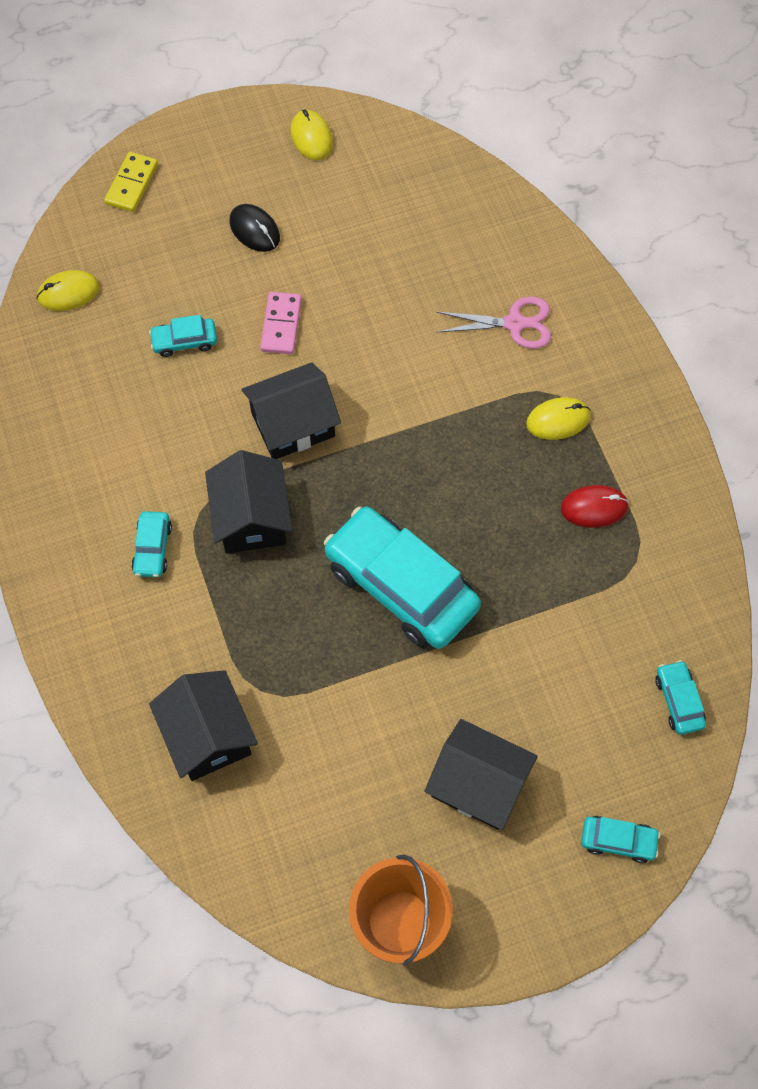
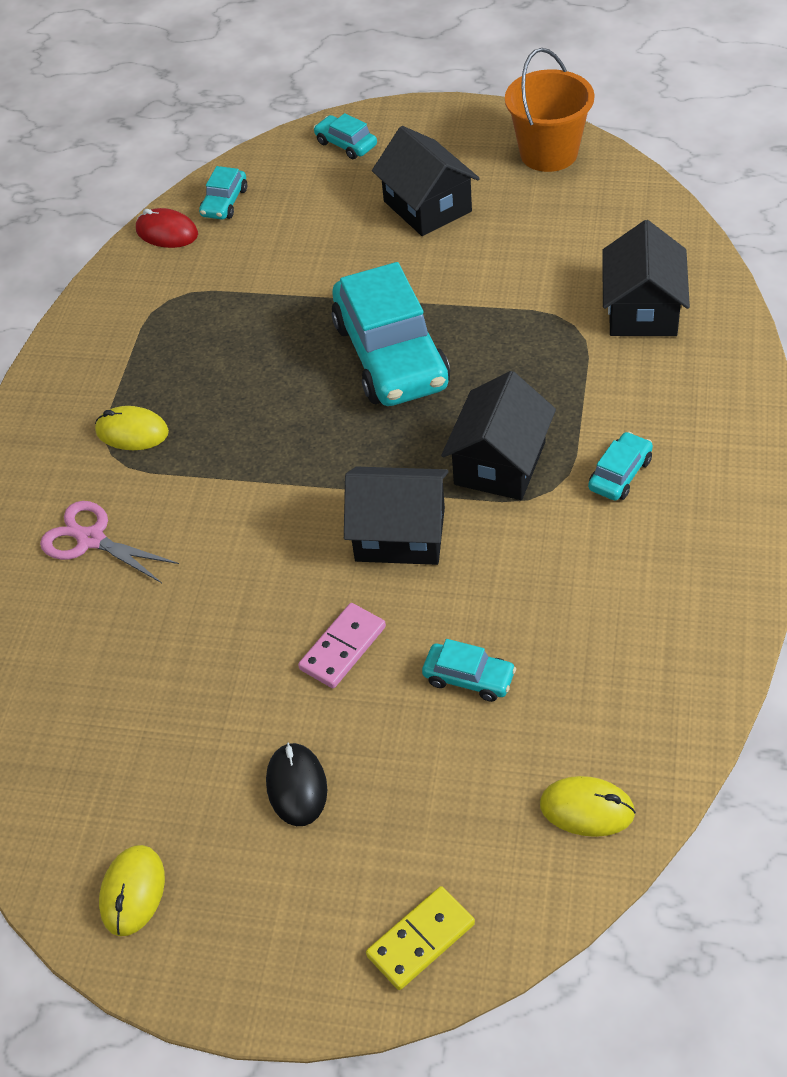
camera: 145 degrees left, 15 degrees down
red mouse [561,485,629,528] -> red mouse moved to [136,208,198,248]

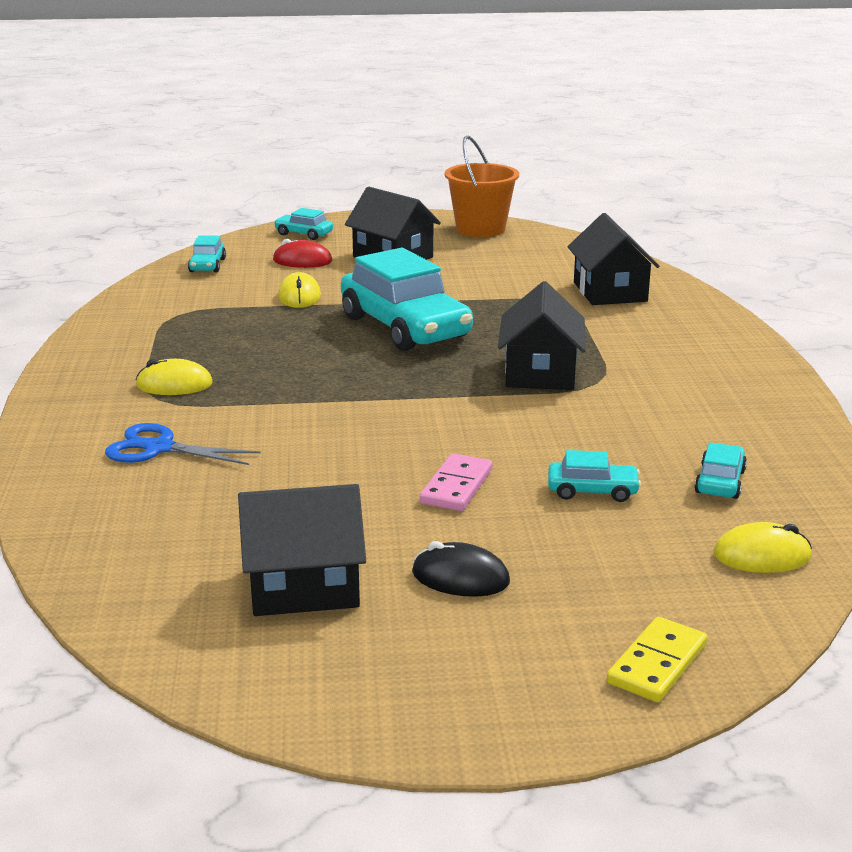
camera: 20 degrees left, 25 degrees down
pink scissors [40,501,179,583] -> blue scissors [105,423,261,465]
yellow mouse [99,845,165,936] -> yellow mouse moved to [278,272,321,308]
red mouse [136,208,198,248] -> red mouse moved to [273,239,332,268]
black mouse [266,742,327,826] -> black mouse turned 45 degrees counterclockwise [412,541,510,597]
black house [344,467,449,565] -> black house moved to [238,484,366,616]
turquoise car [588,432,653,501] -> turquoise car moved to [694,442,747,499]

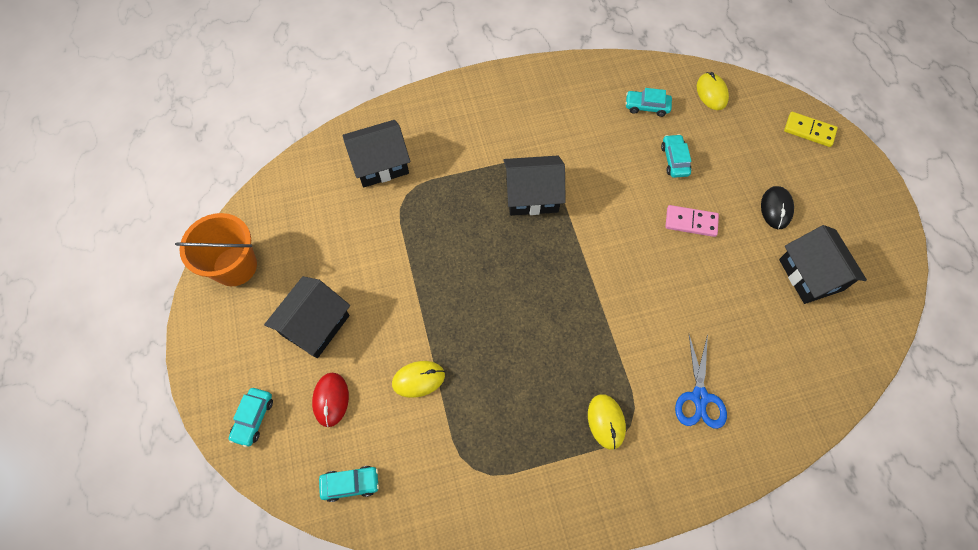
camera: 100 degrees left, 40 degrees up
turquoise car [341,248,473,351] -> none

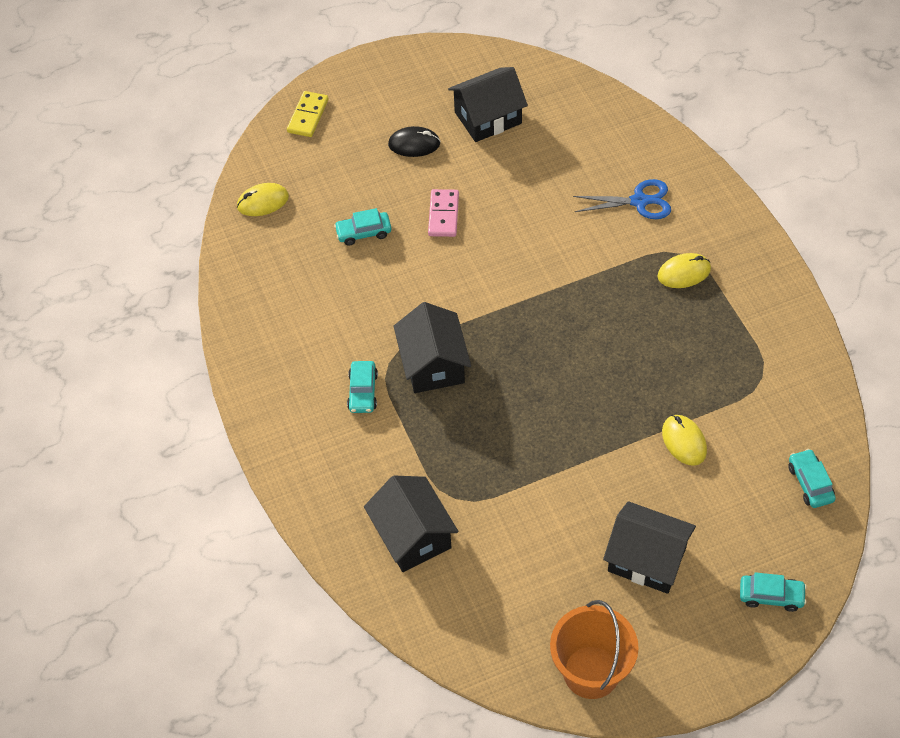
camera: 95 degrees left, 10 degrees down
red mouse [312,373,349,427] -> none
turquoise car [625,88,672,117] -> turquoise car moved to [347,361,378,413]

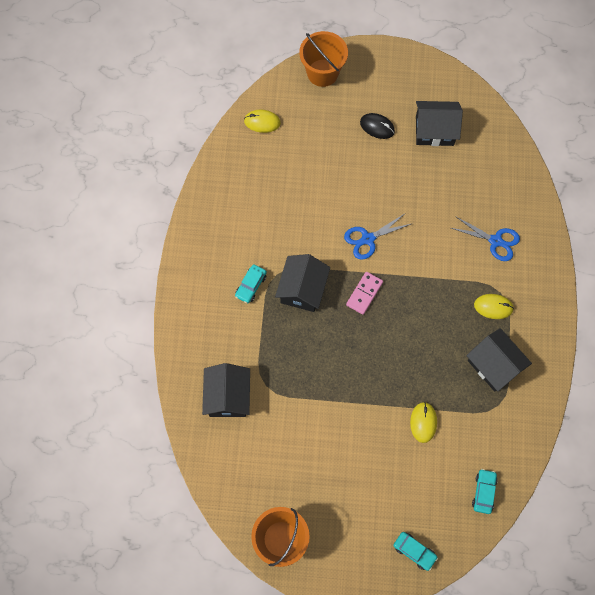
camera: 25 degrees right, 15 degrees up
yellow domino [287,91,328,137] -> orange bucket [299,31,348,87]
turquoise car [334,208,391,246] -> none
pink domino [428,189,459,237] -> pink domino moved to [346,272,383,315]
black house [603,501,696,594] -> black house moved to [466,328,532,392]
none -> blue scissors [344,214,413,260]

